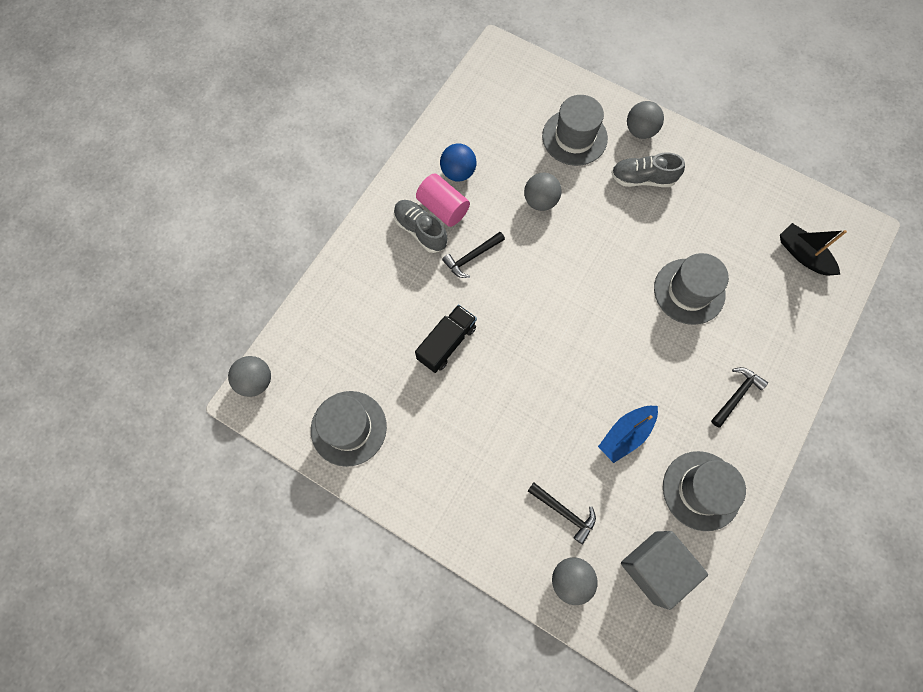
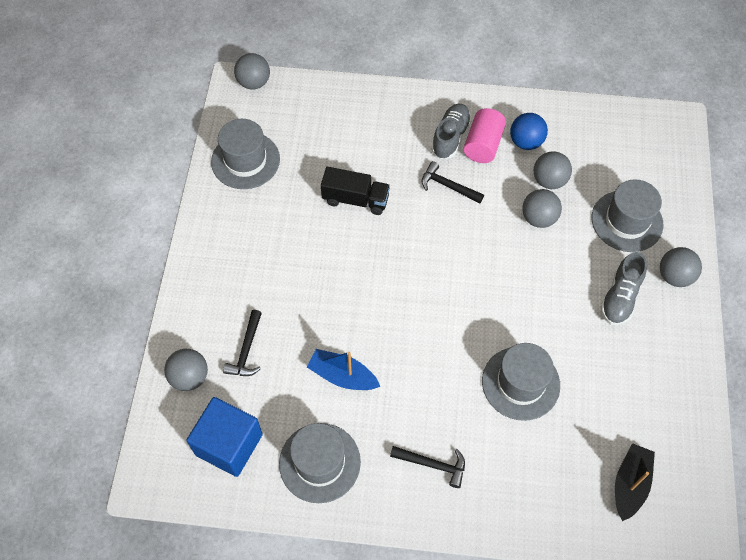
camera: 65 degrees right, 10 degrees down
grey shoe [611,152,685,187] -> grey shoe turned 135 degrees counterclockwise [601,252,647,325]
grey cube [621,531,708,610] -> blue cube [186,397,263,477]
none -> grey ball [533,151,572,189]

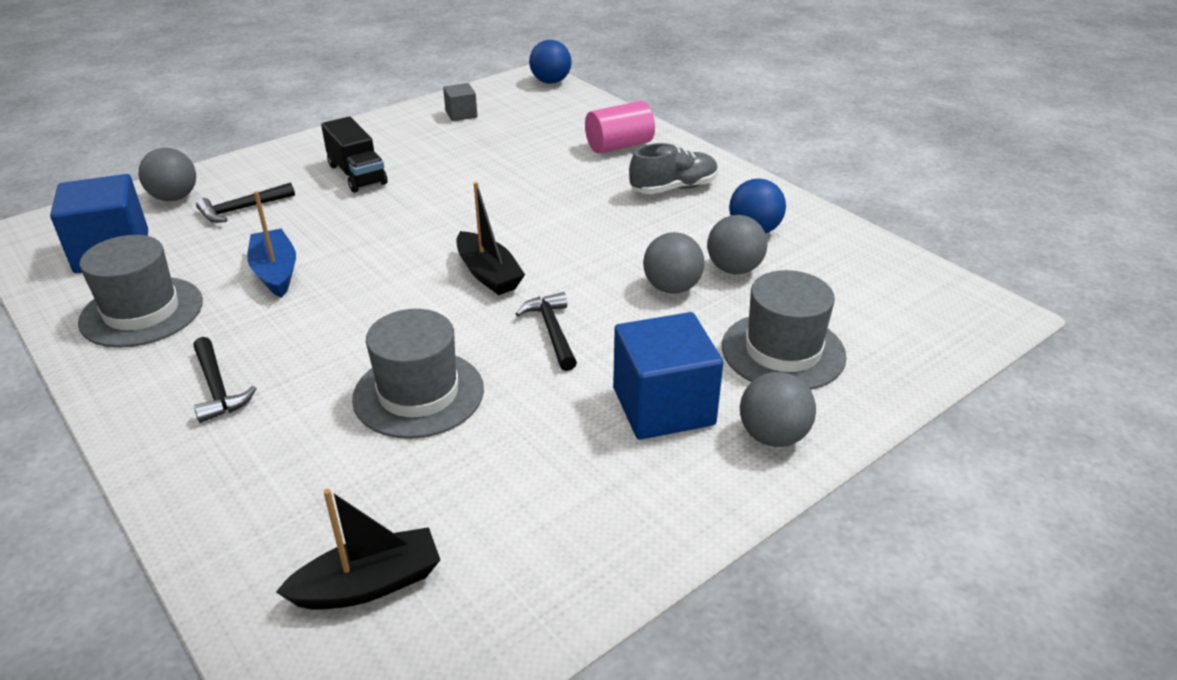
camera: 45 degrees right, 25 degrees down
grey hat [211,119,280,189] -> grey cube [443,83,477,121]
grey ball [234,53,270,89] -> blue ball [529,40,572,84]
black truck [321,167,390,215] -> black truck moved to [321,117,388,193]
black hammer [422,161,484,204] -> black hammer moved to [516,292,577,371]
pink cylinder [463,108,506,163] -> pink cylinder moved to [585,101,655,153]
grey shoe [601,252,647,325] -> blue cube [613,312,723,440]
none -> black boat [456,182,525,295]

